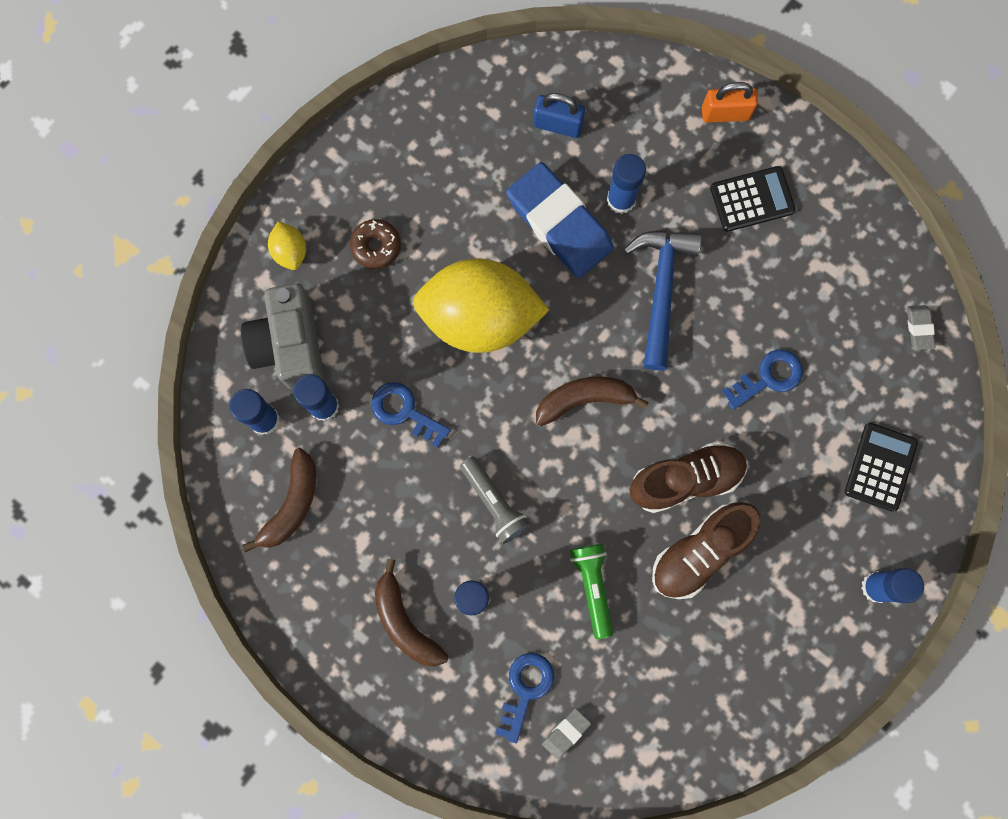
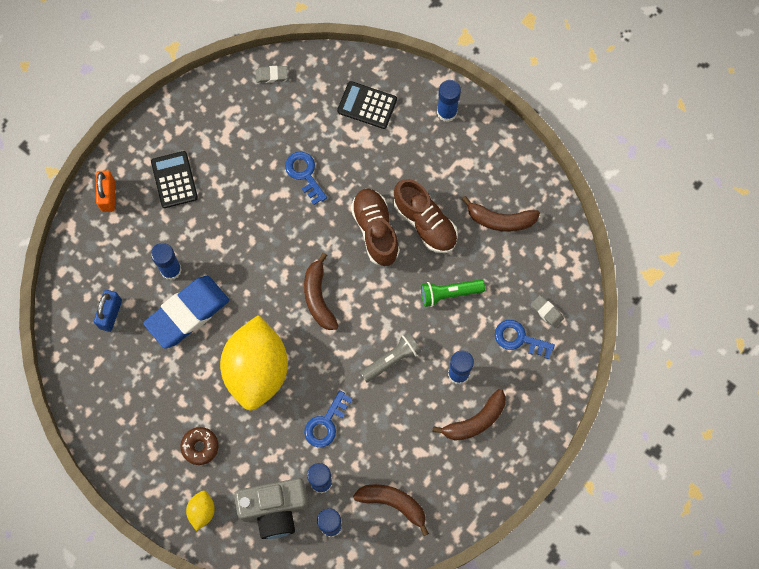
camera: 90 degrees left, 5 degrees down
yellow lemon [268,221,306,270] -> yellow lemon turned 60 degrees counterclockwise [186,491,215,531]
blue hammer [624,231,702,370] -> none
none -> brown banana [462,196,540,232]

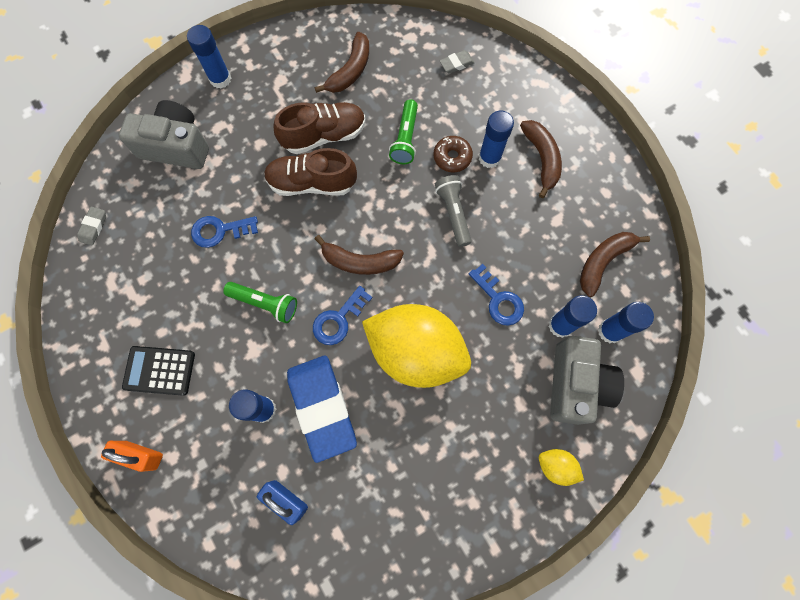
camera: 70 degrees left, 0 degrees up
brown donut [180,427,219,465] -> brown donut moved to [434,136,473,172]
black calculator [337,81,397,129] -> grey camera [119,100,209,169]
blue key [495,320,555,359] -> blue key moved to [313,286,373,345]
none -> green flashlight [223,282,297,323]

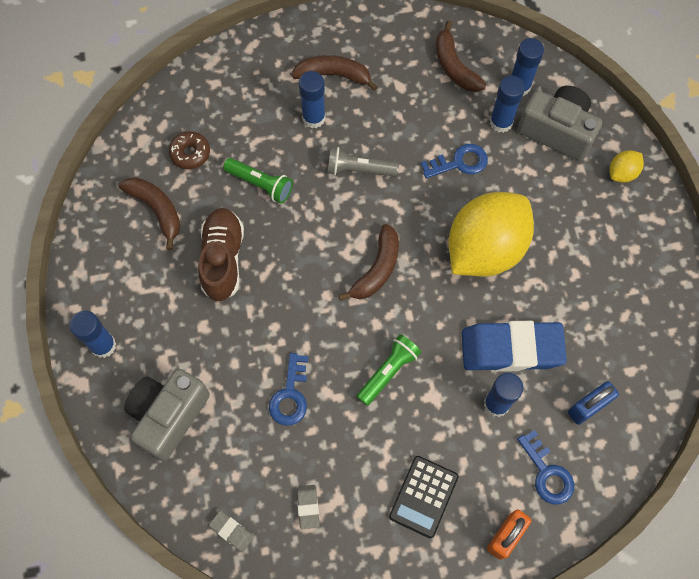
camera: 70 degrees left, 5 degrees down
brown shoe [264,148,357,196] -> none
blue key [313,286,373,345] -> blue key moved to [517,430,574,505]
brown donut [434,136,473,172] -> brown donut moved to [169,131,210,169]
grey eraser [440,50,474,74] -> grey eraser moved to [297,485,319,529]

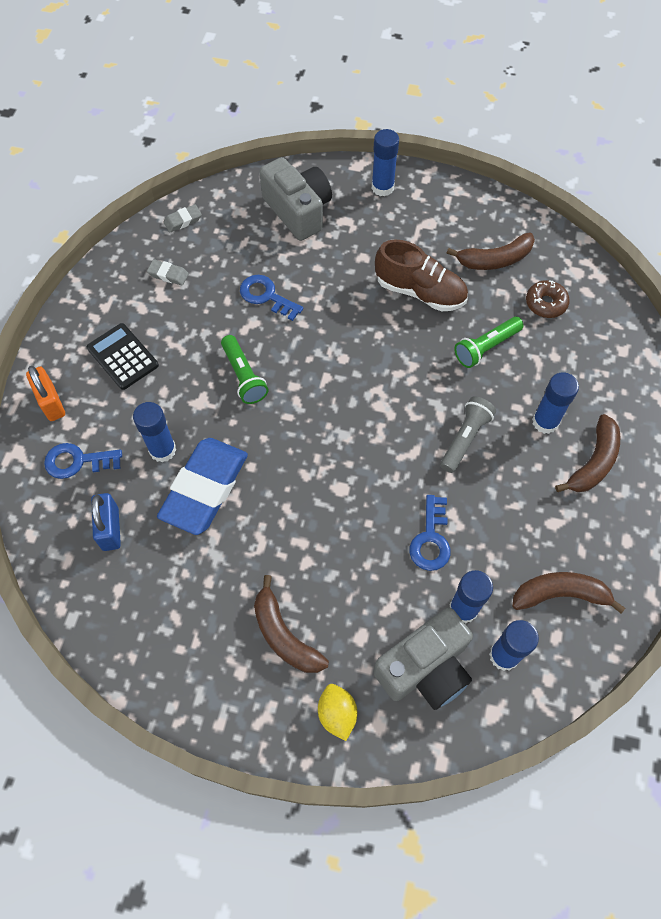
camera: 115 degrees right, 5 degrees down
brown banana [339,224,399,301] -> brown banana moved to [254,575,329,673]
yellow lemon [449,192,534,277] -> none

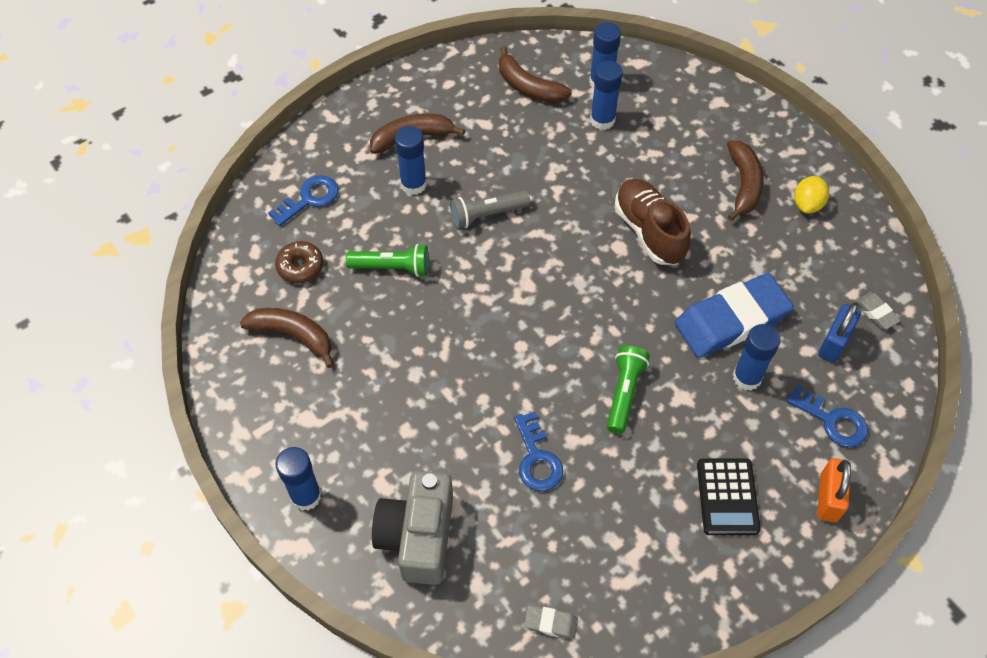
camera: 140 degrees left, 5 degrees down
grey eraser [147,259,189,285] -> grey eraser moved to [855,293,901,329]
yellow lemon [318,684,357,741] -> yellow lemon moved to [794,176,829,213]
grey camera [373,608,473,710] -> none
brown shoe [375,240,468,311] -> brown shoe moved to [614,179,691,265]
blue key [409,495,451,571] -> blue key moved to [268,175,338,226]

